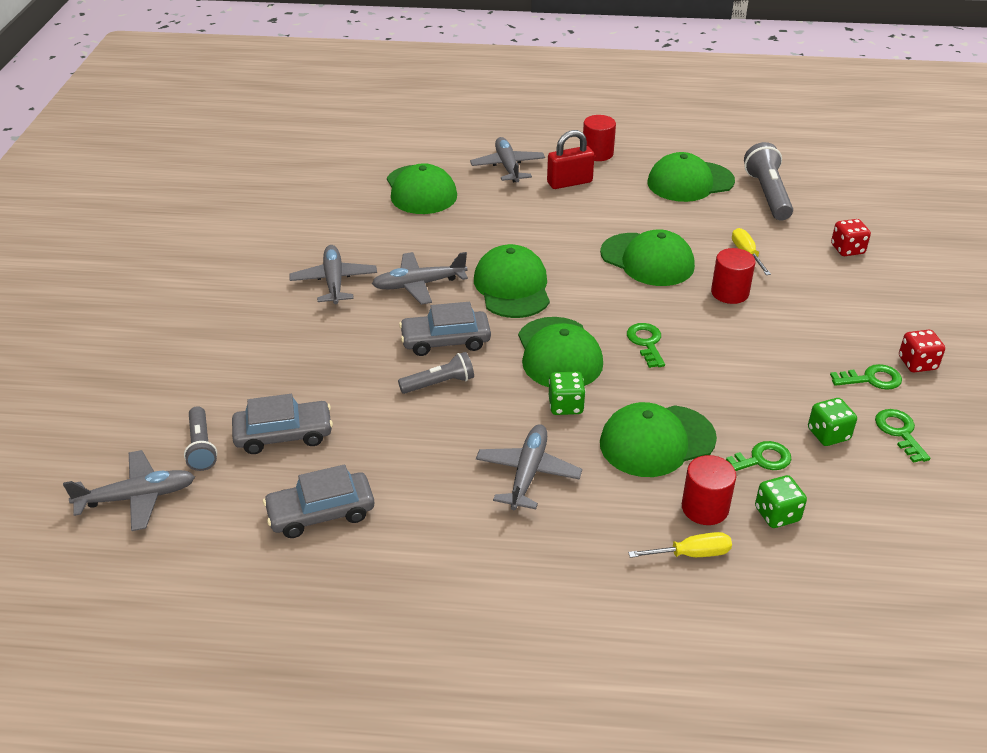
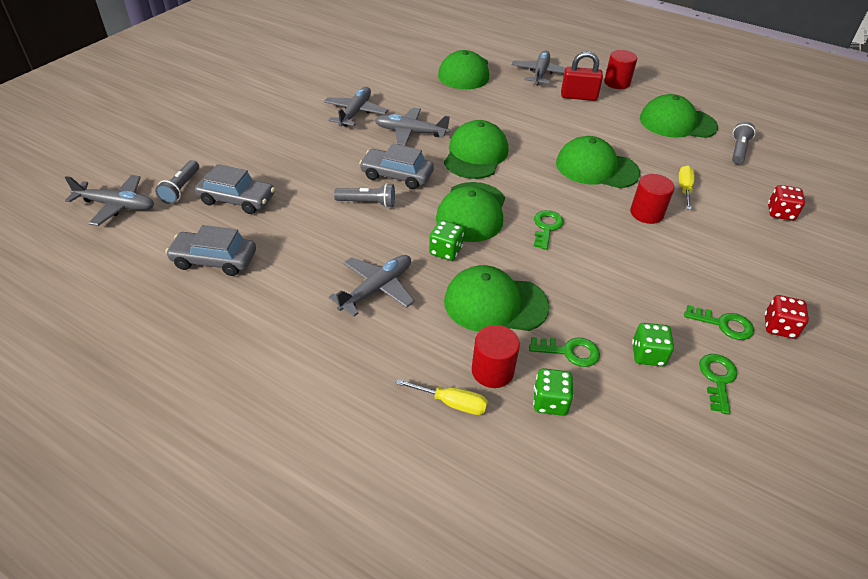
camera: 25 degrees right, 5 degrees up
green cap [600,229,695,286] -> green cap turned 135 degrees clockwise [556,136,640,188]
grey flashlight [744,142,793,221] -> grey flashlight [732,122,755,164], size x0.63

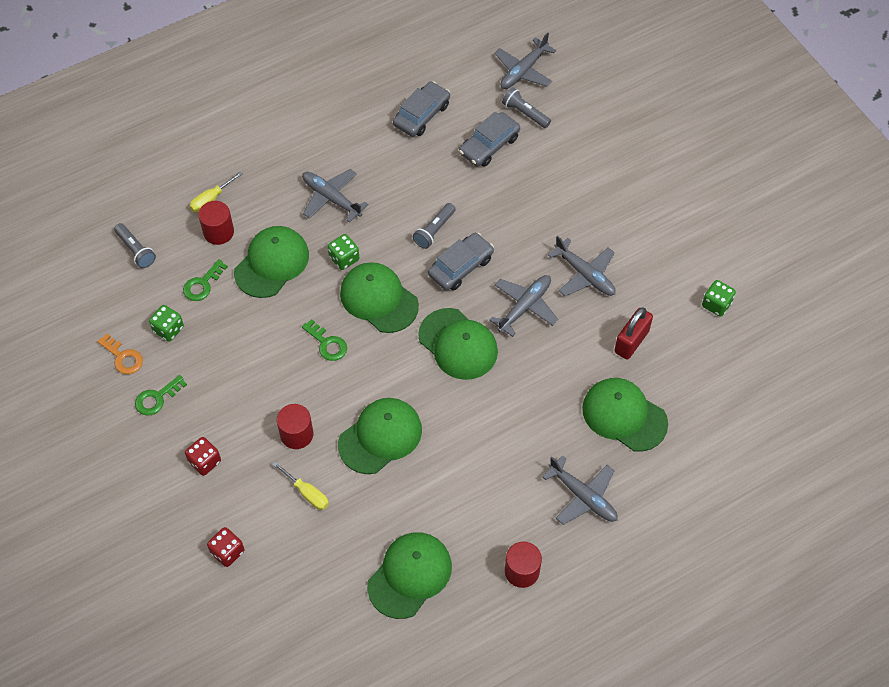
camera: 120 degrees right, 15 degrees up
grey plane [329,255,414,316] -> grey plane turned 150 degrees clockwise [302,169,368,223]
green dice [533,368,574,416] -> green dice moved to [702,280,736,317]
red padlock [561,51,603,101] -> red padlock moved to [614,308,653,359]
green key [699,354,737,414] -> orange key [97,334,143,374]
grey flashlight [732,122,755,164] -> grey flashlight moved to [114,223,156,268]
red dice [765,295,809,339] -> red dice moved to [185,437,221,476]

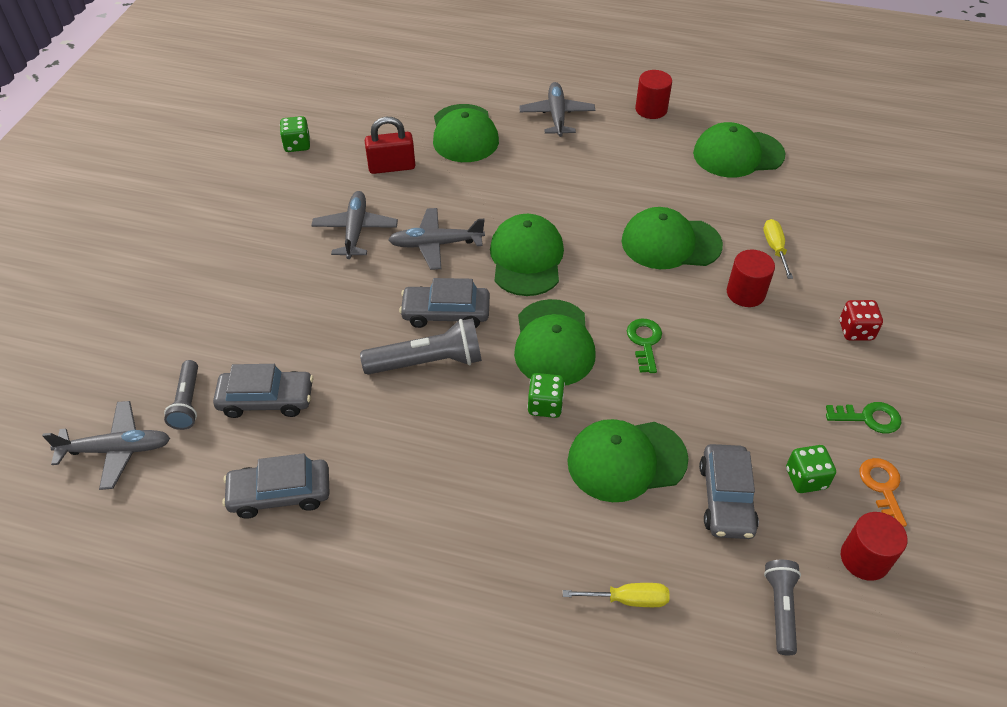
camera: 135 degrees left, 10 degrees down
green key [183,259,228,301] -> grey car [699,444,759,539]
red cylinder [198,201,234,245] -> red cylinder moved to [841,512,908,581]
red dice [207,527,244,567] -> none
grey plane [302,169,368,223] -> none
grey flashlight [413,203,456,249] -> grey flashlight [360,318,482,375], size x1.60

